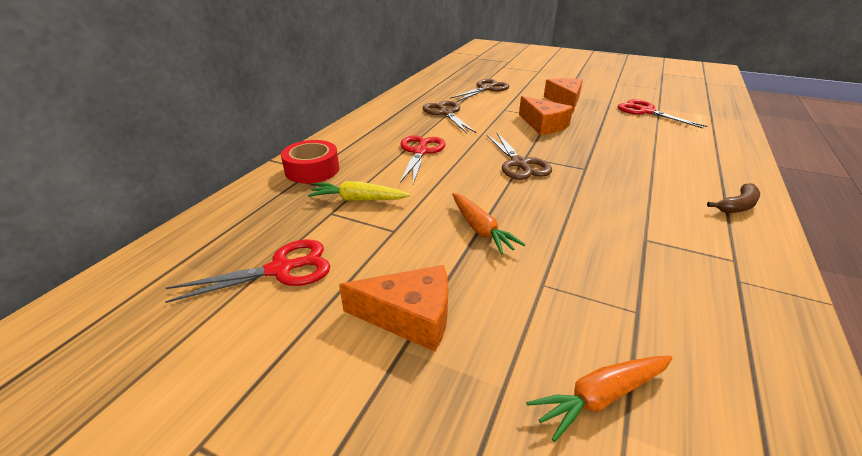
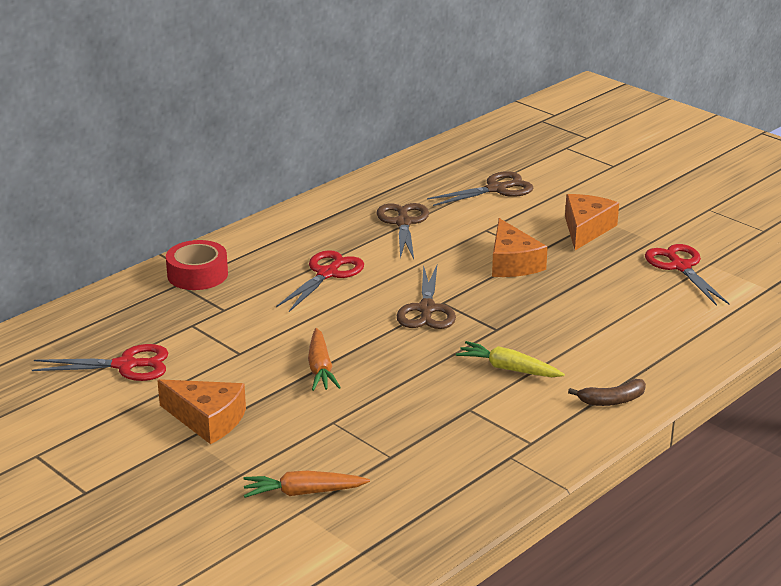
camera: 20 degrees right, 5 degrees down
yellow carrot [308,181,410,201] -> yellow carrot moved to [456,341,565,377]

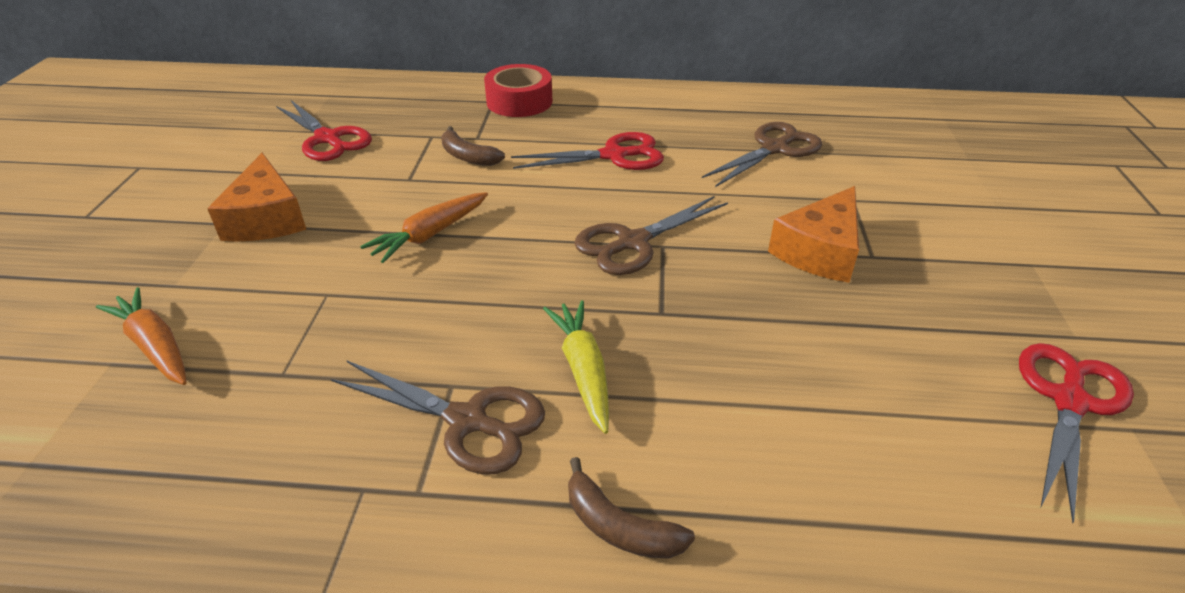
camera: 50 degrees right, 10 degrees up
brown scissors [427,171,533,206] -> brown scissors moved to [331,360,545,474]
orange cheese [565,194,619,250] -> none
none -> brown banana [441,126,505,166]

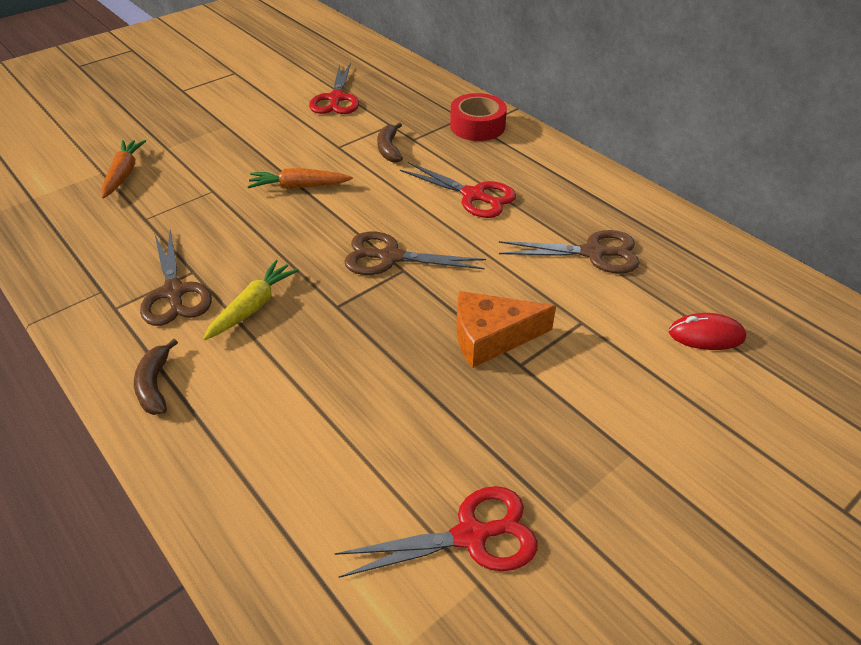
camera: 45 degrees right, 5 degrees up
orange cheese [207,153,306,242] -> none
none -> red mouse [669,313,746,350]

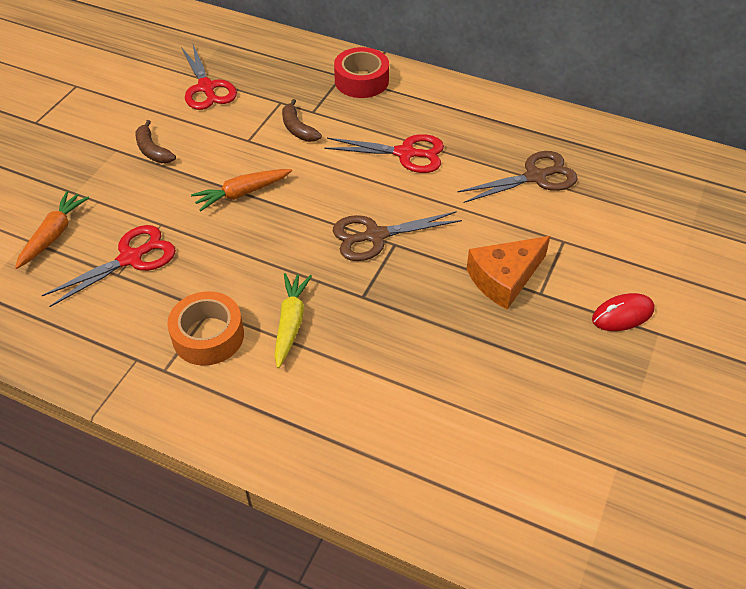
camera: 25 degrees left, 5 degrees up
orange carrot [101,140,146,198] -> orange carrot turned 45 degrees clockwise [15,191,89,269]
brown banana [134,339,178,415] -> brown banana moved to [135,120,176,163]
brown scissors [140,230,212,326] -> orange tape [167,291,244,366]
red scissors [335,486,538,578] -> red scissors moved to [42,225,176,307]
red mouse [669,313,746,350] -> red mouse moved to [592,293,654,331]

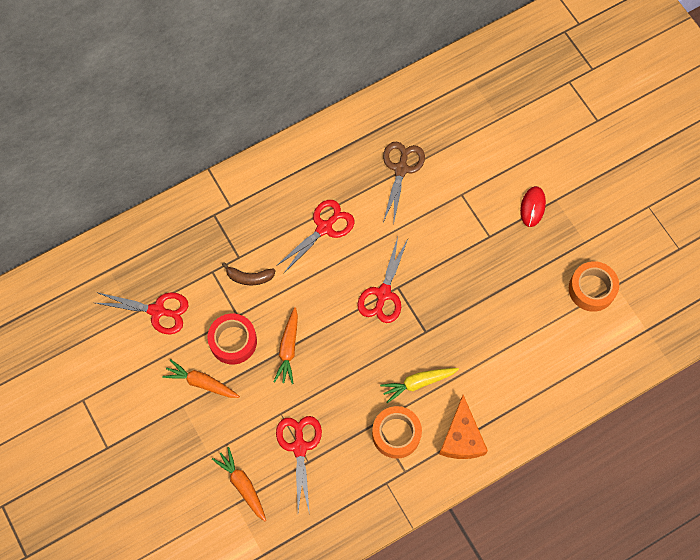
camera: 55 degrees left, 20 degrees up
brown banana [135,120,176,163] -> orange carrot [162,359,240,398]
yellow carrot [274,273,312,368] -> yellow carrot turned 60 degrees counterclockwise [380,368,459,403]
brown scissors [333,211,462,261] -> red scissors [357,237,408,323]
red tape [334,47,389,98] -> red tape moved to [207,314,257,364]
orange cheese [467,236,550,310] -> orange cheese moved to [439,395,488,459]
none -> orange tape [569,261,619,312]

